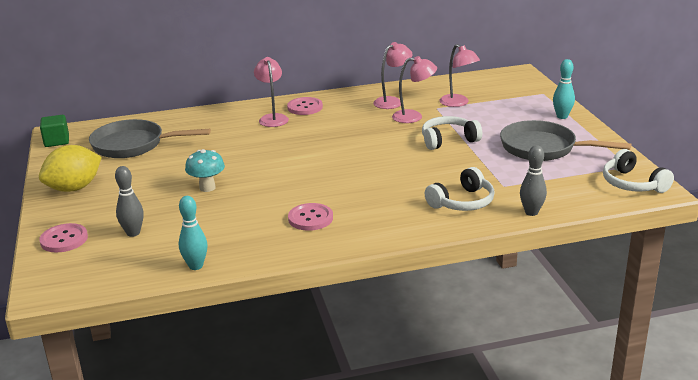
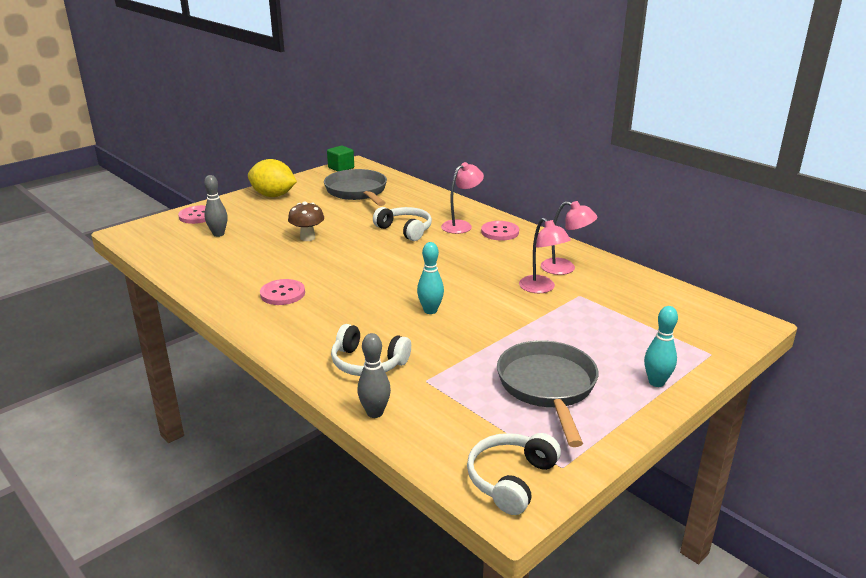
camera: 60 degrees right, 0 degrees up
turquoise bowling pin [179,196,208,270] -> turquoise bowling pin moved to [417,242,444,314]
turquoise mushroom [185,149,225,192] -> brown mushroom [288,202,324,241]
white headphones [422,116,482,150] -> white headphones moved to [373,207,432,241]
pink lamp [440,44,480,107] -> none

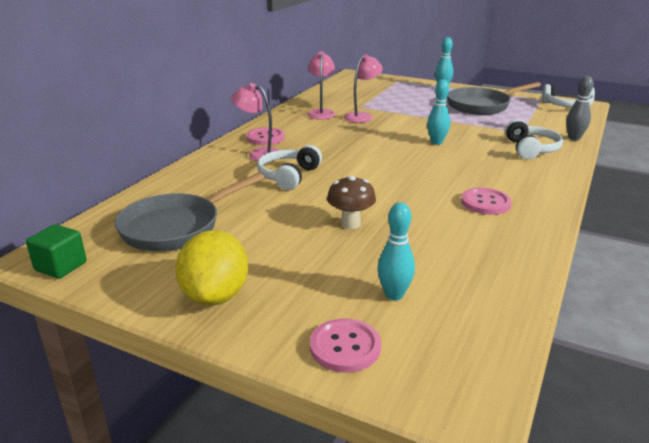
camera: 110 degrees left, 0 degrees up
grey bowling pin [204,175,228,237] -> turquoise bowling pin [378,202,415,300]

